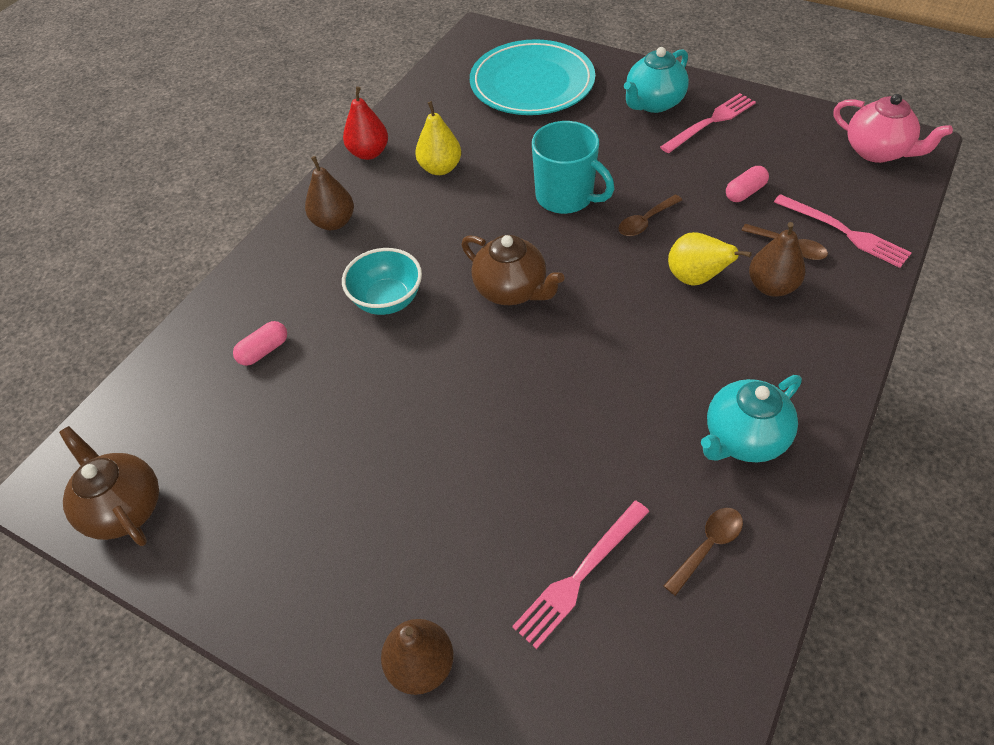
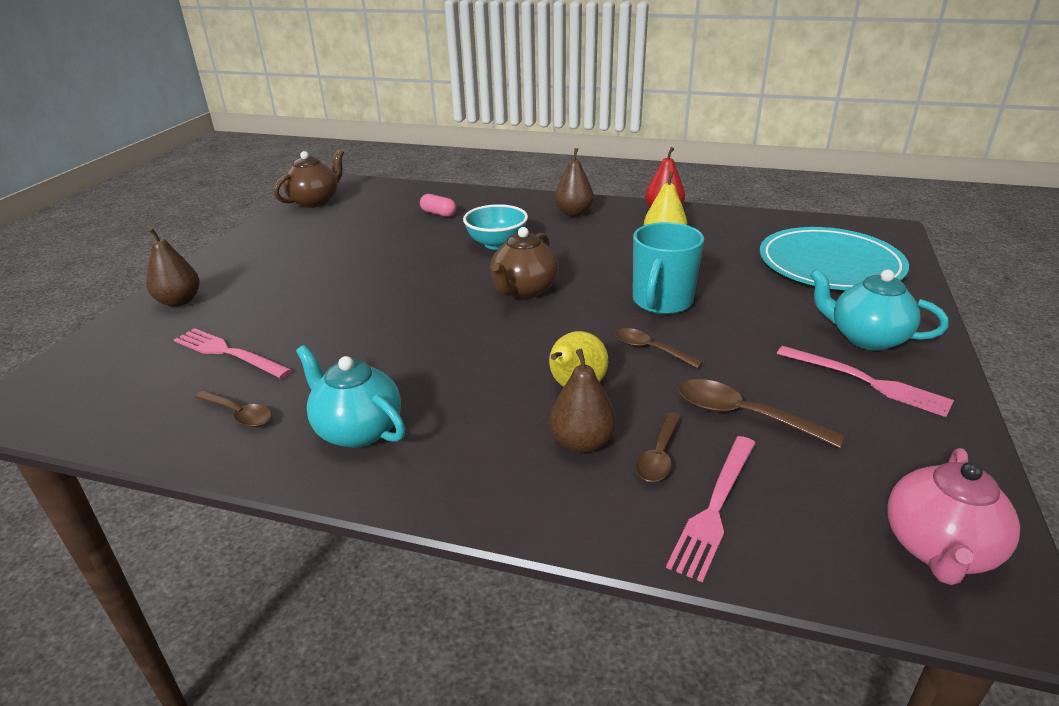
camera: 75 degrees right, 20 degrees down
pink capsule [726,166,769,202] -> brown spoon [678,379,845,448]

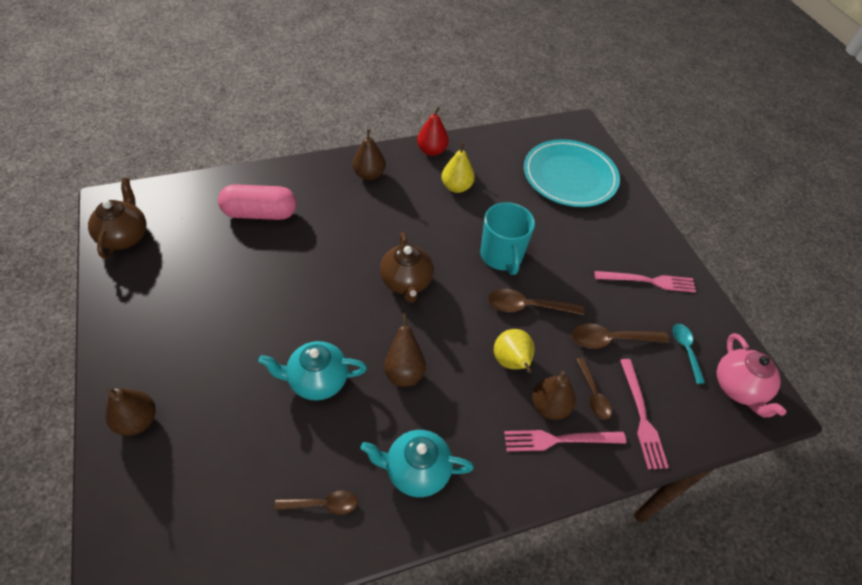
camera: 40 degrees left, 20 degrees up
pink fork [174,328,292,379] -> pink fork moved to [504,430,626,451]
pink capsule [420,194,456,217] -> pink capsule [218,184,297,220], size x1.98
turquoise bowl [463,204,528,250] -> none
brown spoon [615,328,703,368] -> brown spoon [488,289,584,315], size x1.50
turquoise teapot [810,269,949,351] -> turquoise teapot moved to [259,341,367,401]
none -> brown pear [384,313,426,387]
none -> turquoise spoon [673,324,705,384]

